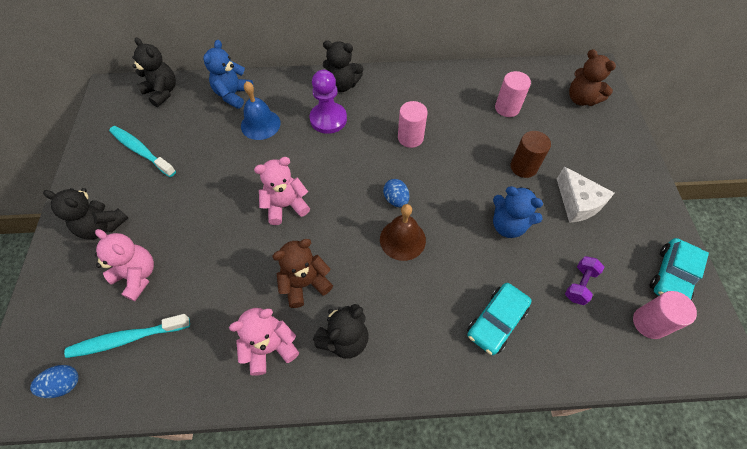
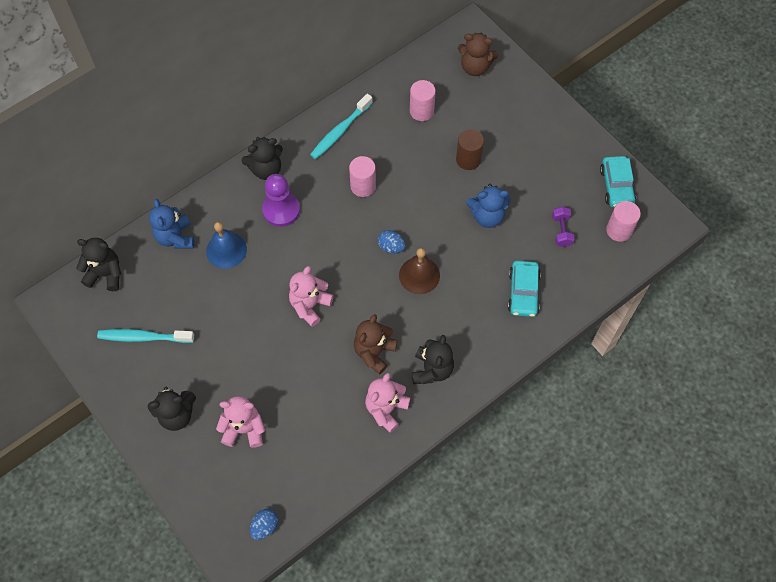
camera: 35 degrees left, 5 degrees up
turquoise toothbrush [64,314,190,358] -> turquoise toothbrush moved to [310,94,373,159]
white cheese [557,166,614,223] -> none

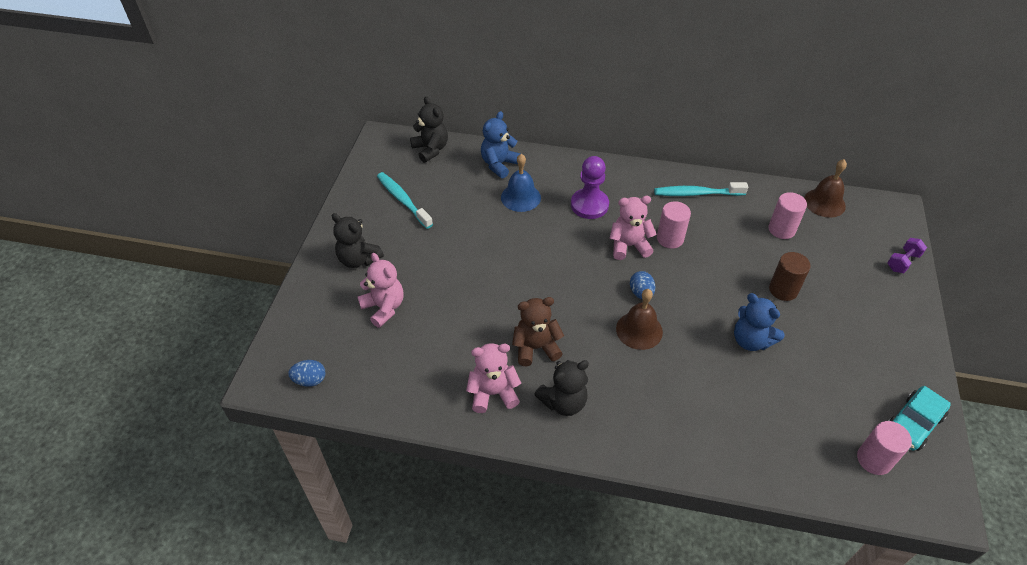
camera: 50 degrees right, 15 degrees down
black teddy bear [241,137,283,180] -> none
pink teddy bear [289,266,334,327] -> pink teddy bear moved to [609,196,656,260]
brown teddy bear [458,33,498,76] -> none
turquoise car [508,261,541,317] -> none
purple dumbbell [552,206,575,247] -> purple dumbbell moved to [887,238,927,273]
none -> brown bell [804,159,847,218]

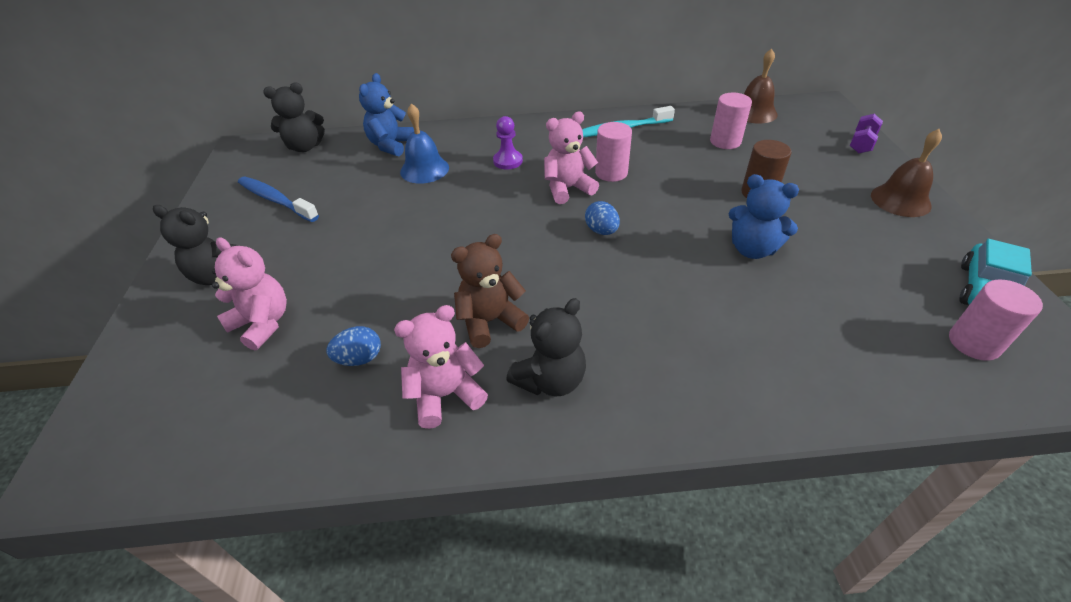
camera: 15 degrees left, 5 degrees down
blue egg [288,360,326,387] -> blue egg moved to [326,326,381,366]
turquoise toothbrush [377,172,433,229] -> blue toothbrush [238,177,319,222]
black teddy bear [410,97,448,163] -> black teddy bear turned 120 degrees clockwise [263,82,325,152]
purple pawn [571,156,609,219] -> purple pawn [493,116,523,169], size x0.65
brown bell [616,289,663,350] -> brown bell moved to [871,129,942,217]

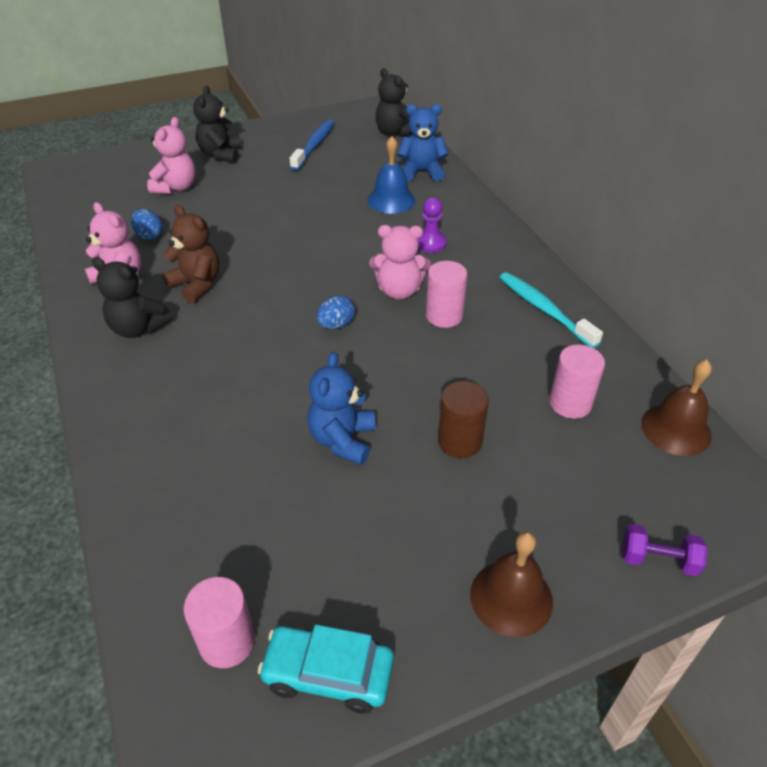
camera: 70 degrees right, 0 degrees up
pink teddy bear [544,111,599,204] -> pink teddy bear turned 135 degrees clockwise [369,225,431,300]

